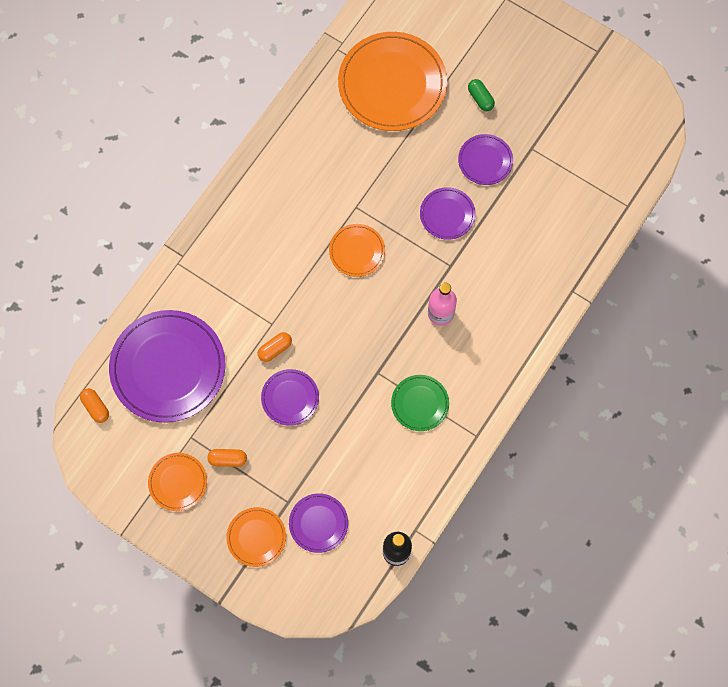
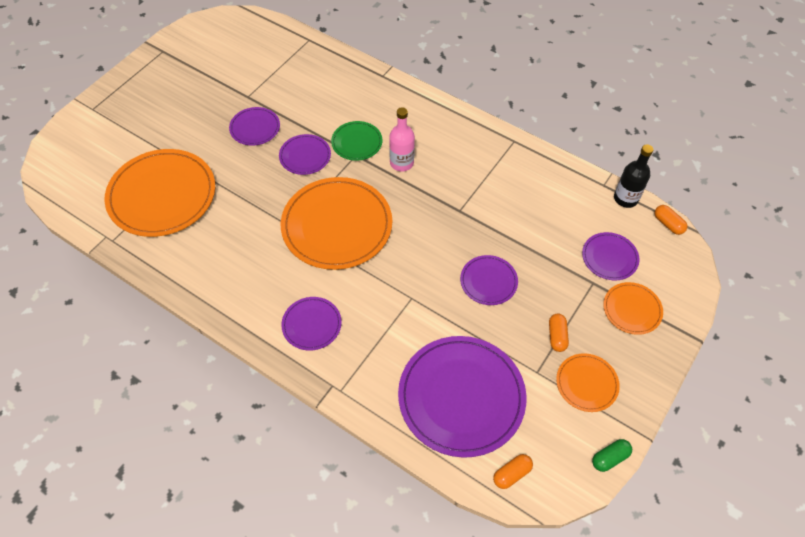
camera: 90 degrees left, 15 degrees down
orange capsule [258,332,292,362] -> orange capsule moved to [655,205,687,235]
orange plate [329,224,385,277] -> orange plate [281,177,392,270], size x2.01
green plate [391,375,449,431] -> green plate moved to [331,121,382,161]
green capsule [468,79,495,111] -> green capsule moved to [592,439,632,472]
none -> purple plate [281,297,342,350]

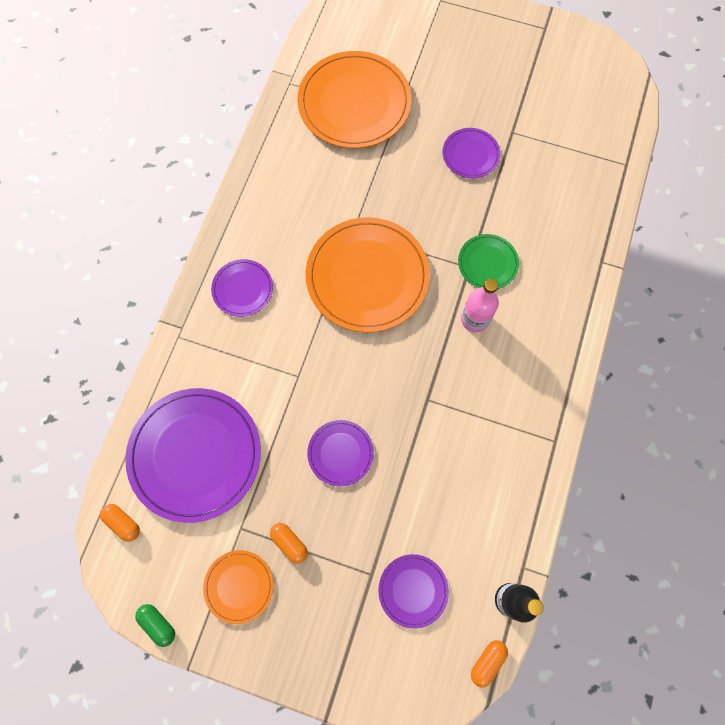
camera: 75 degrees right, 15 degrees up
purple plate [279,134,331,175] -> none
orange capsule [549,314,569,352] -> orange capsule turned 60 degrees clockwise [270,523,308,564]
orange plate [603,282,663,335] -> none

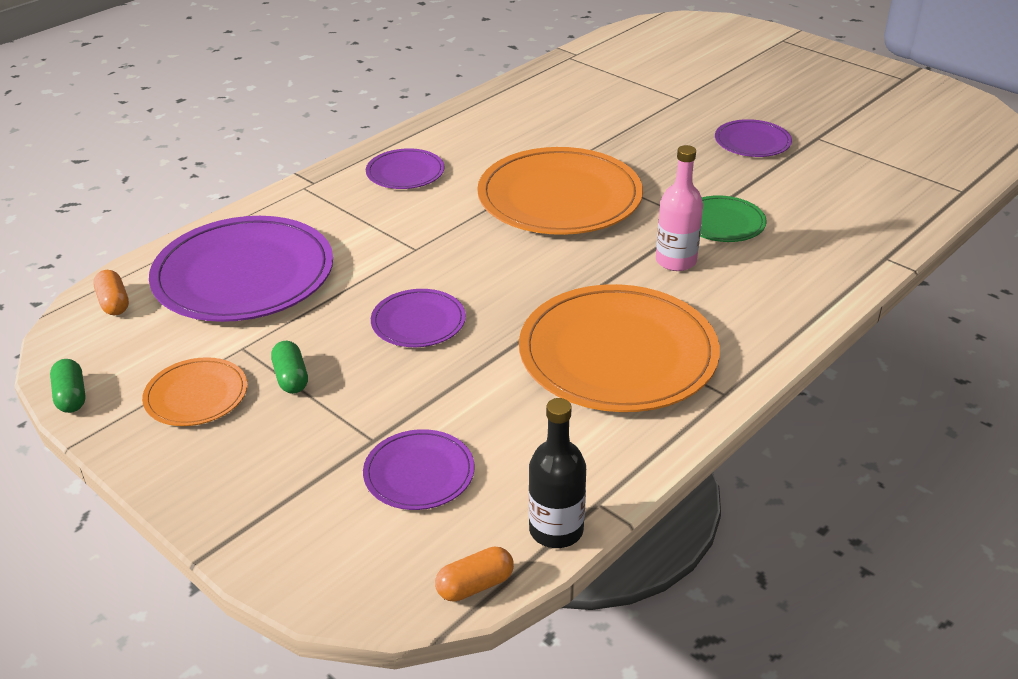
camera: 25 degrees right, 35 degrees down
orange capsule [270,523,308,564] -> green capsule [271,341,308,394]
orange plate [297,51,411,148] -> orange plate moved to [519,284,720,412]

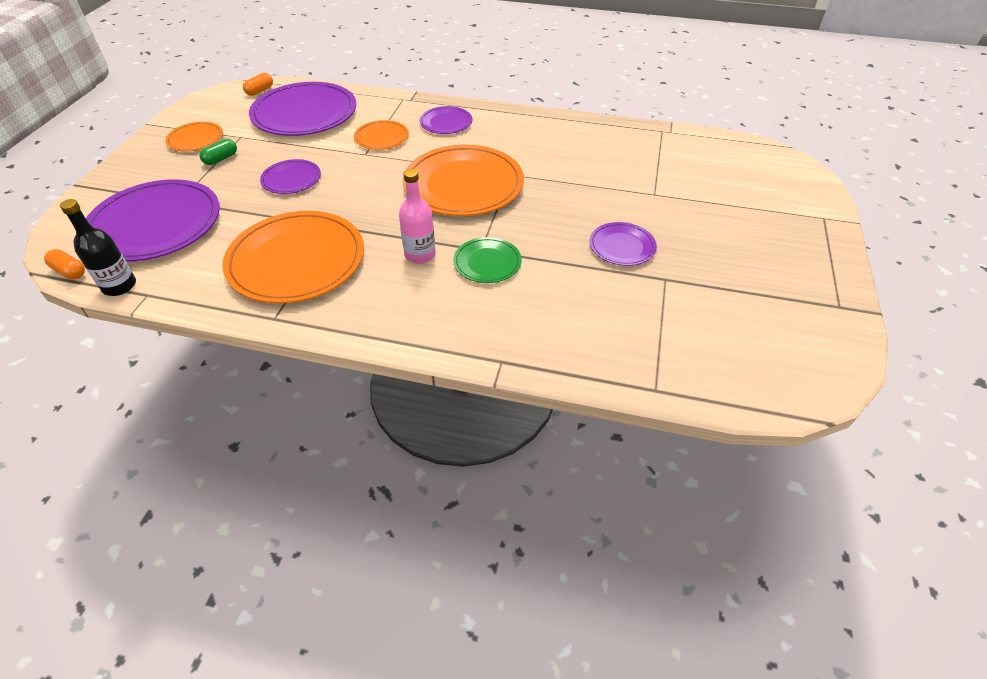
camera: 60 degrees right, 10 degrees up
green capsule [50,359,86,413] -> none
purple plate [363,429,475,510] -> purple plate [86,179,220,262], size x2.01
none -> orange plate [354,120,409,150]

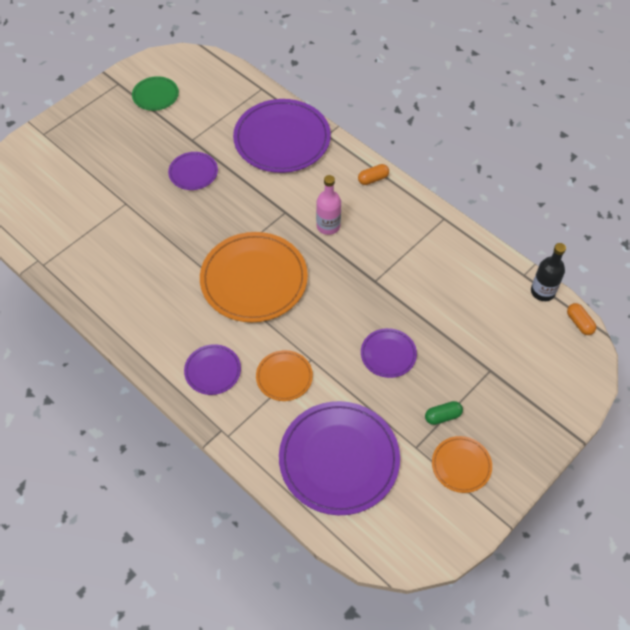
camera: 150 degrees left, 10 degrees up
purple plate [86,179,220,262] -> purple plate moved to [233,99,331,173]
orange plate [222,211,364,303] -> none
orange capsule [243,73,273,96] -> orange capsule moved to [358,164,389,185]
green plate [453,237,522,283] -> green plate moved to [132,76,179,111]

